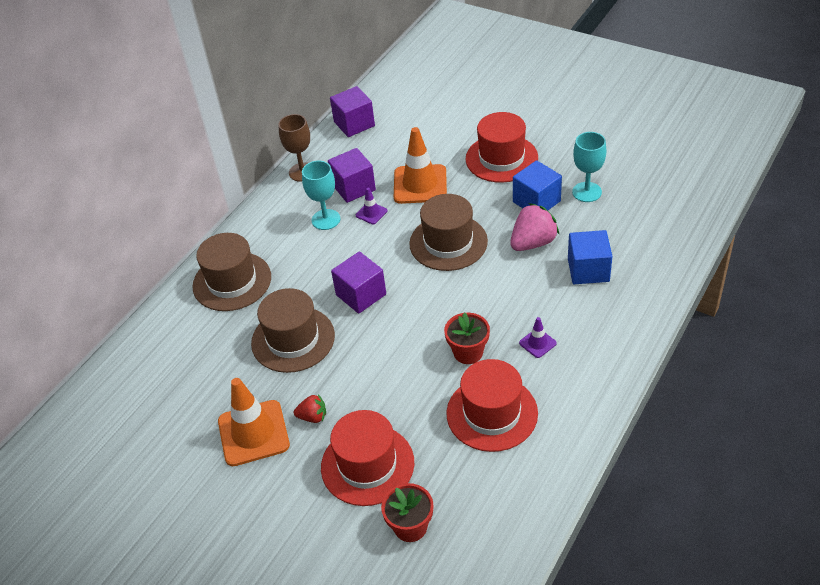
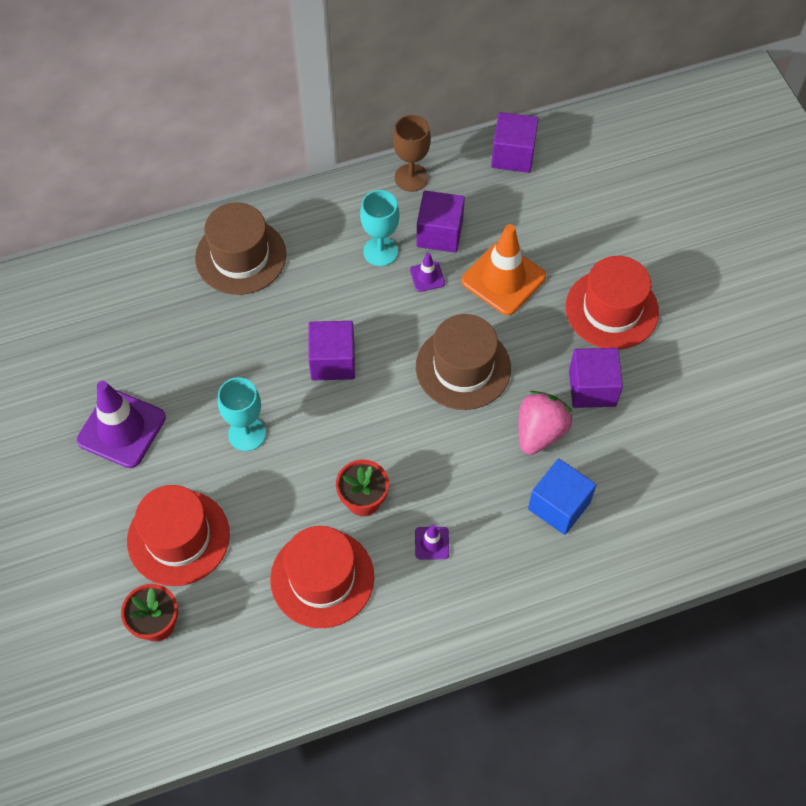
camera: 35 degrees right, 15 degrees up
orange traffic cone [218,378,290,466] -> purple traffic cone [77,381,166,468]
brown hat [251,288,335,373] -> none
red strawberry [294,394,326,423] -> none
pink strawberry [510,203,559,251] -> pink strawberry turned 60 degrees counterclockwise [518,391,573,455]
blue cube [513,160,562,210] -> purple cube [569,348,623,408]
turquoise goblet [572,132,606,202] -> turquoise goblet moved to [218,378,266,451]

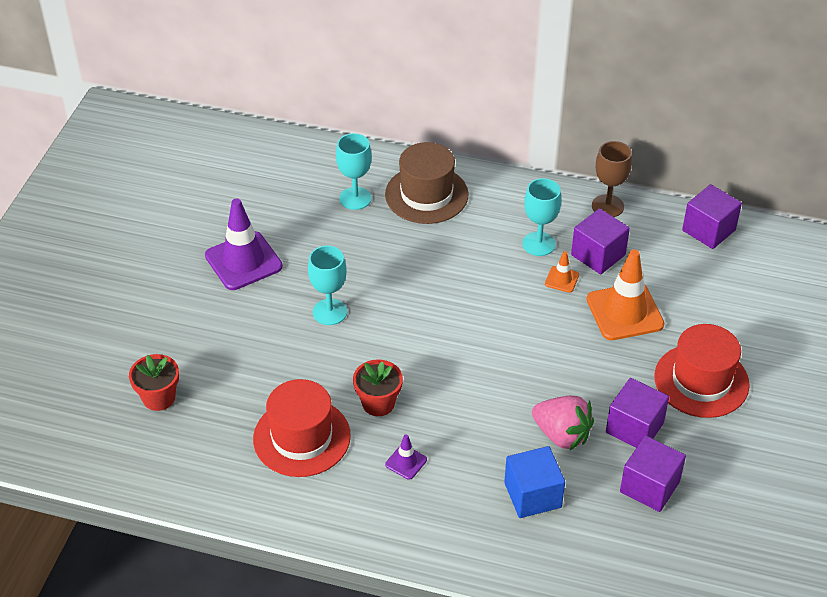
camera: 35 degrees right, 15 degrees down
red hat [127,485,230,586] -> none
purple cube [308,321,355,381] -> purple cube moved to [620,436,686,512]
purple traffic cone [410,252,445,292] -> orange traffic cone [545,251,579,293]
brown hat [416,314,511,410] -> none
pink strawberry [518,391,573,455] -> pink strawberry turned 60 degrees clockwise [532,396,594,450]
none -> turquoise goblet [336,133,372,210]

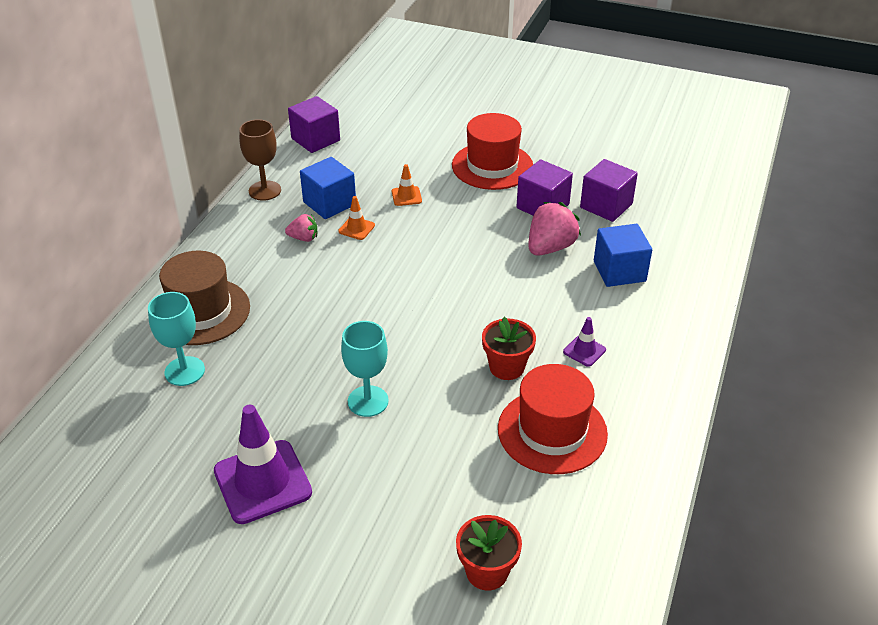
camera: 85 degrees left, 5 degrees down
turquoise goblet [522,178,561,256] -> pink strawberry [285,214,317,242]
purple cube [571,209,630,274] -> blue cube [300,157,356,219]
orange traffic cone [587,249,664,340] -> orange traffic cone [392,164,422,206], size x0.46

